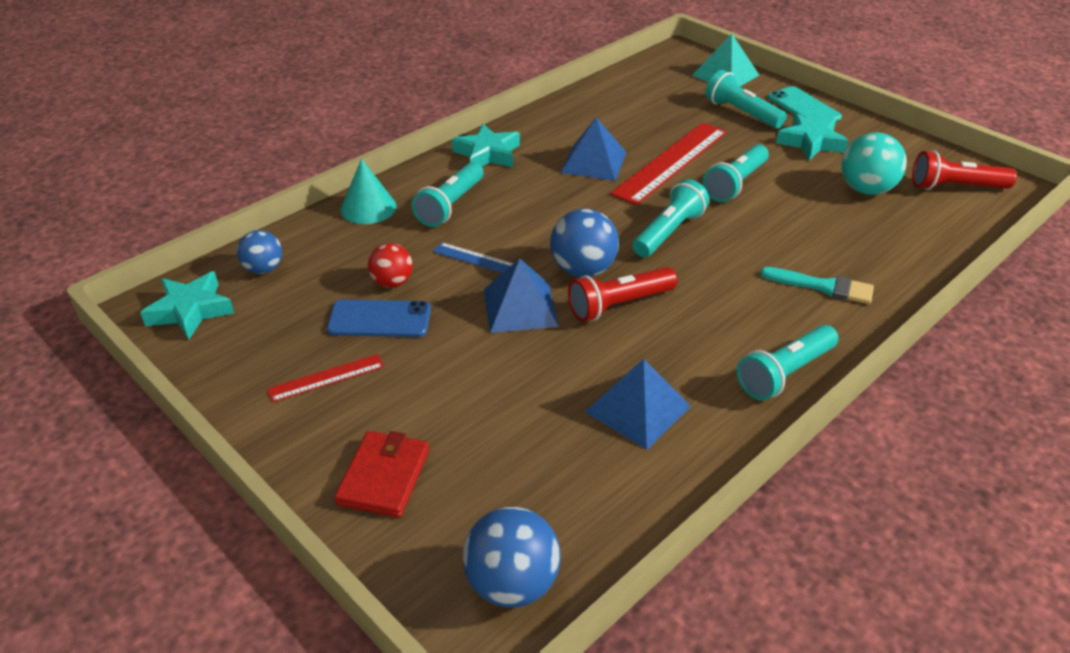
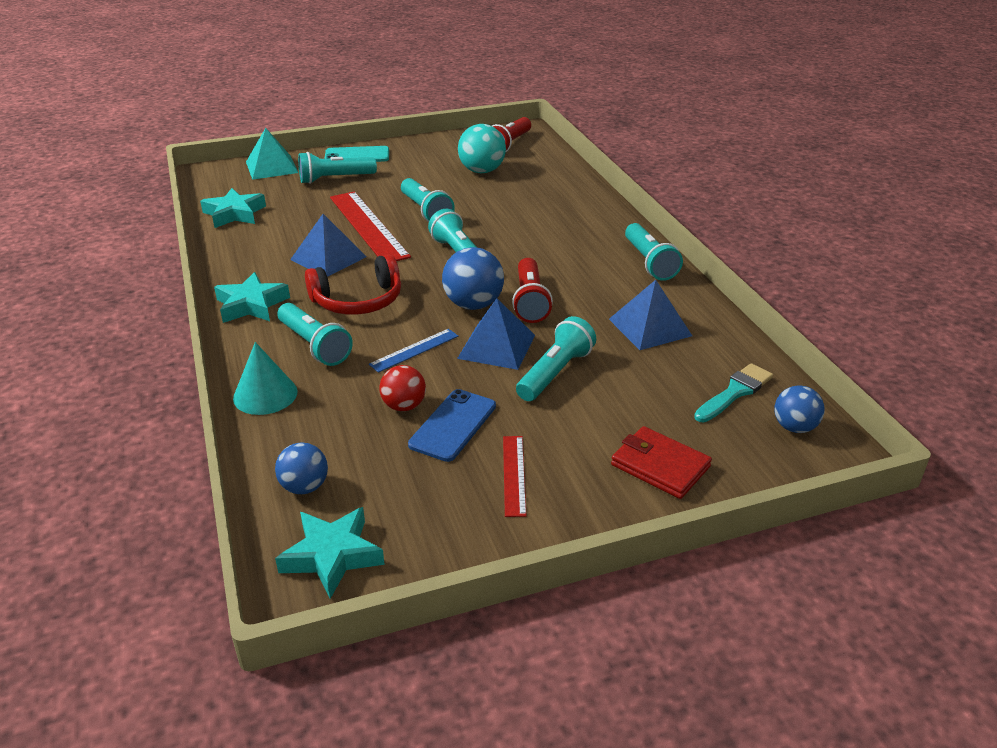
camera: 65 degrees left, 5 degrees down
blue ball [463,507,561,608] -> blue ball [774,385,824,433], size x0.64
turquoise brush [760,267,874,304] -> turquoise brush moved to [694,363,773,422]
turquoise star [776,113,848,160] -> turquoise star moved to [200,188,266,228]
none -> red headphones [305,254,401,315]
none -> turquoise flashlight [516,316,596,401]

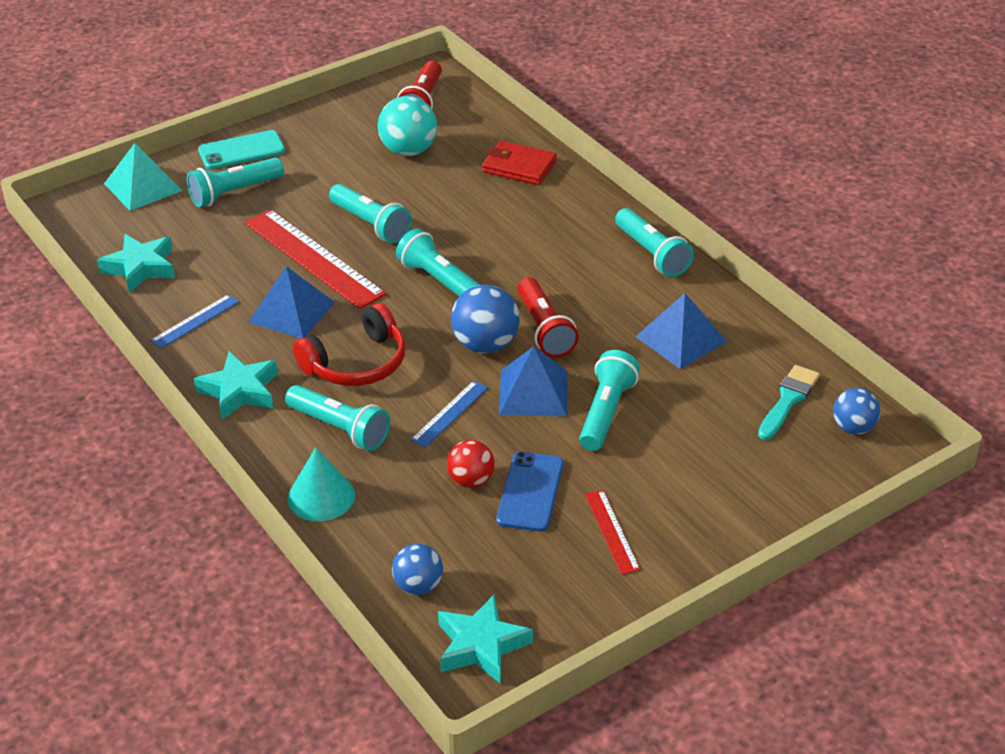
camera: 15 degrees left, 5 degrees up
red wallet [611,426,712,499] -> red wallet moved to [482,141,557,185]
none -> blue ruler [150,294,239,349]

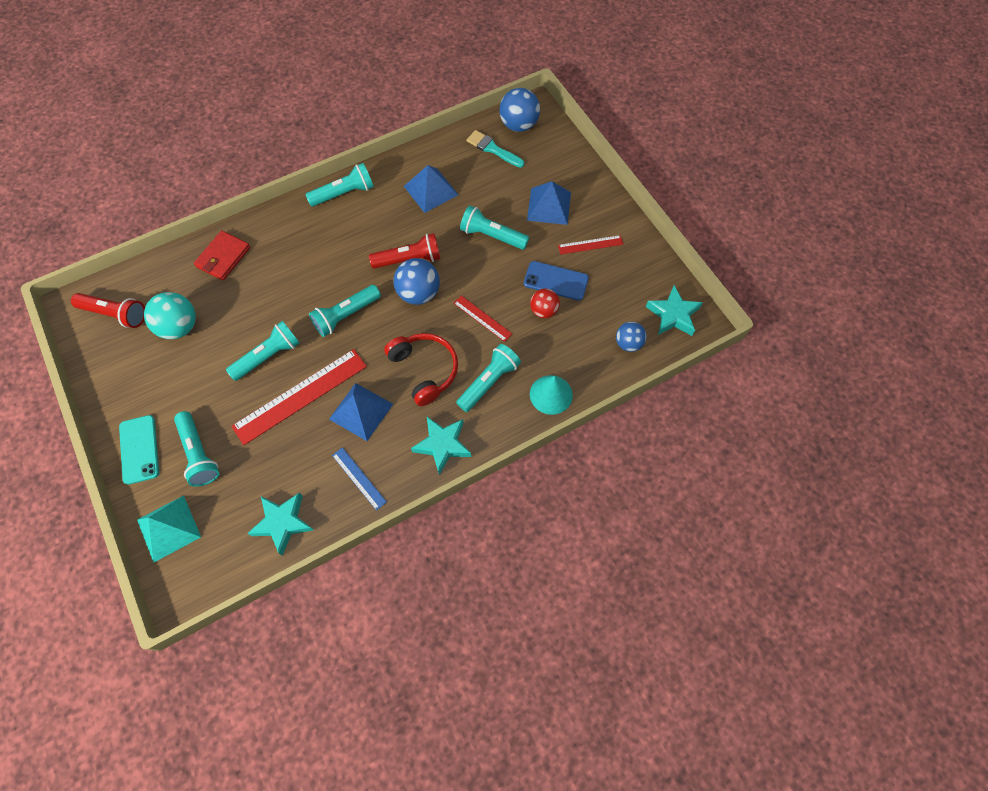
camera: 85 degrees left, 25 degrees up
blue ruler [410,381,488,448] -> red ruler [454,295,512,342]
blue pyramid [499,346,567,416] -> blue pyramid moved to [527,181,571,225]
blue ball [833,388,881,435] -> blue ball [500,88,540,132], size x1.56

